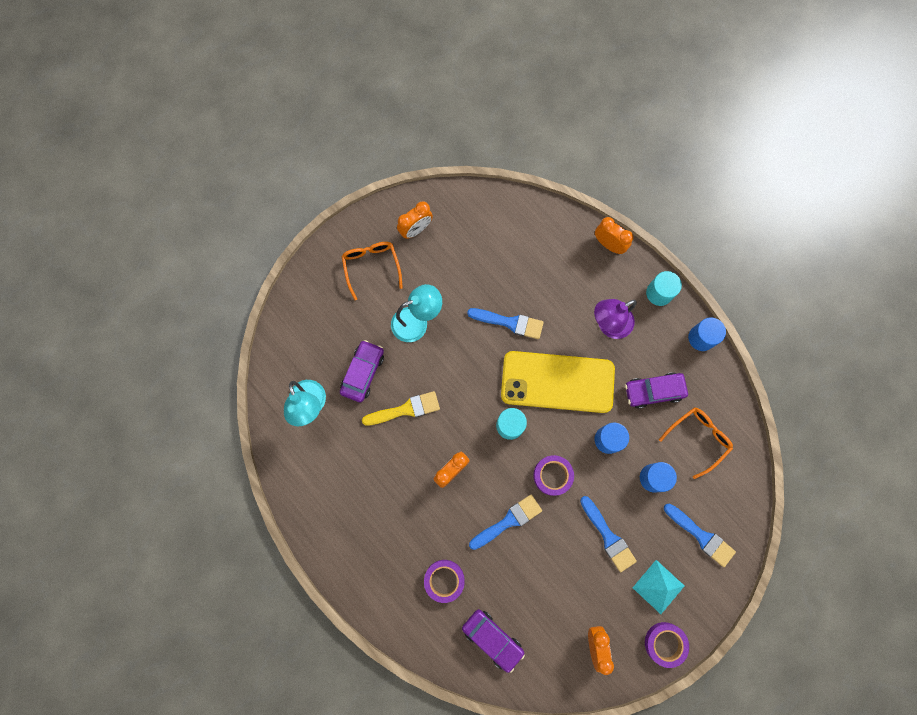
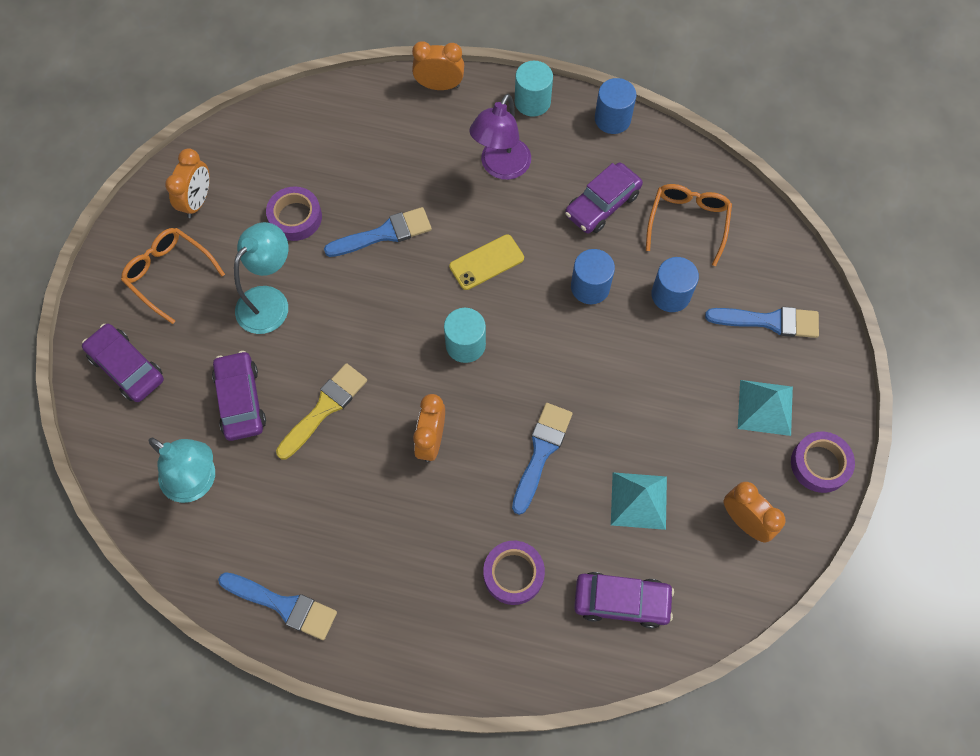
camera: 35 degrees left, 10 degrees down
yellow phone [501,351,615,413] -> yellow phone [449,234,524,290], size x0.45
purple tape [533,455,574,496] -> purple tape moved to [266,186,322,241]
blue brush [580,496,637,572] -> blue brush moved to [218,572,337,640]
none -> purple car [82,324,164,402]
none -> turquoise pyramid [611,472,667,530]

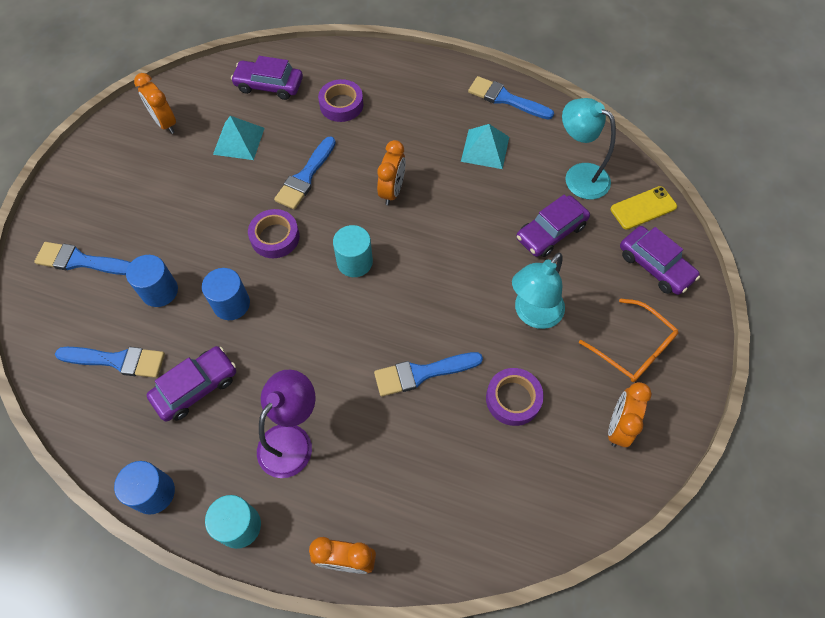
camera: 175 degrees left, 5 degrees down
purple car [212,351,266,441] -> purple car turned 60 degrees clockwise [516,195,590,257]
yellow brush [276,363,367,459] -> none
yellow phone [449,234,524,290] -> yellow phone moved to [610,186,677,230]
orange glasses [646,184,732,266] -> blue brush [55,347,165,378]
turquoise pyramid [738,380,793,436] -> turquoise pyramid moved to [461,124,509,169]
purple tape [791,432,855,493] -> purple tape moved to [248,209,300,258]

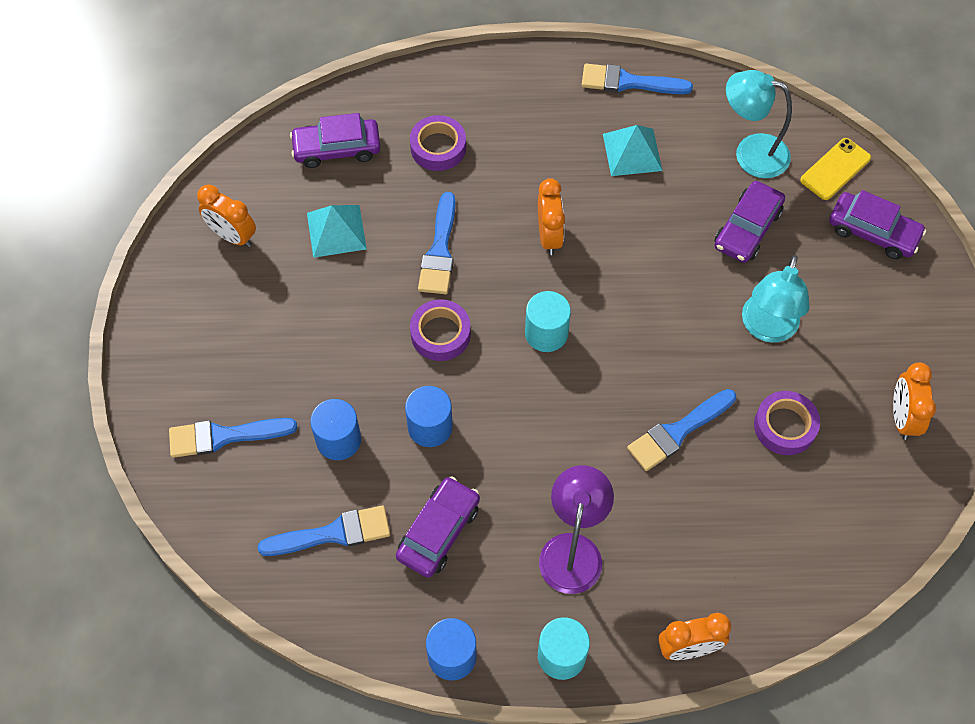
camera: 20 degrees left, 0 degrees up
orange glasses [579,298,679,382] -> none

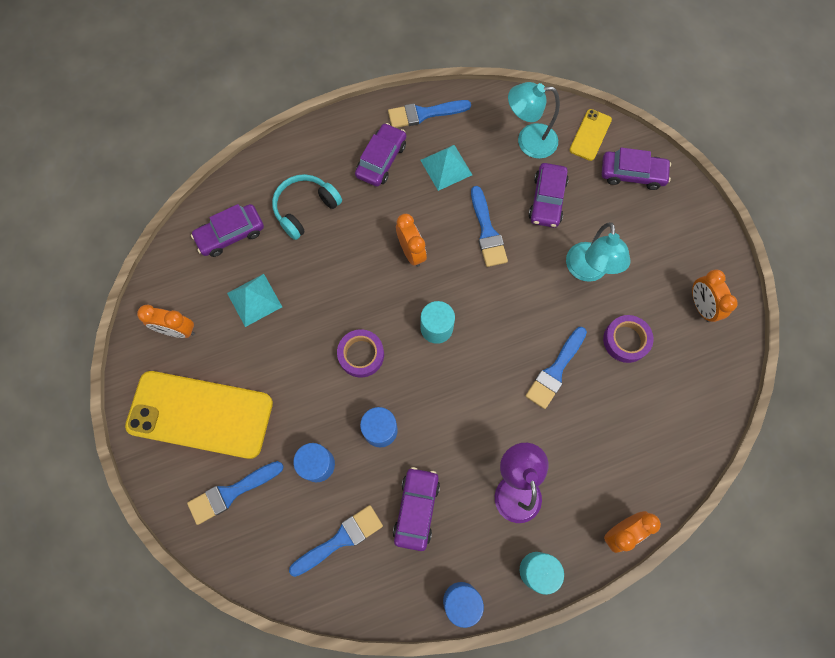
camera: 20 degrees left, 10 degrees up
purple tape [410,115,466,171] -> turquoise headphones [272,174,342,240]
blue brush [418,192,456,294] -> blue brush moved to [471,186,508,267]
none -> yellow phone [125,371,273,459]
none -> purple car [355,123,406,187]

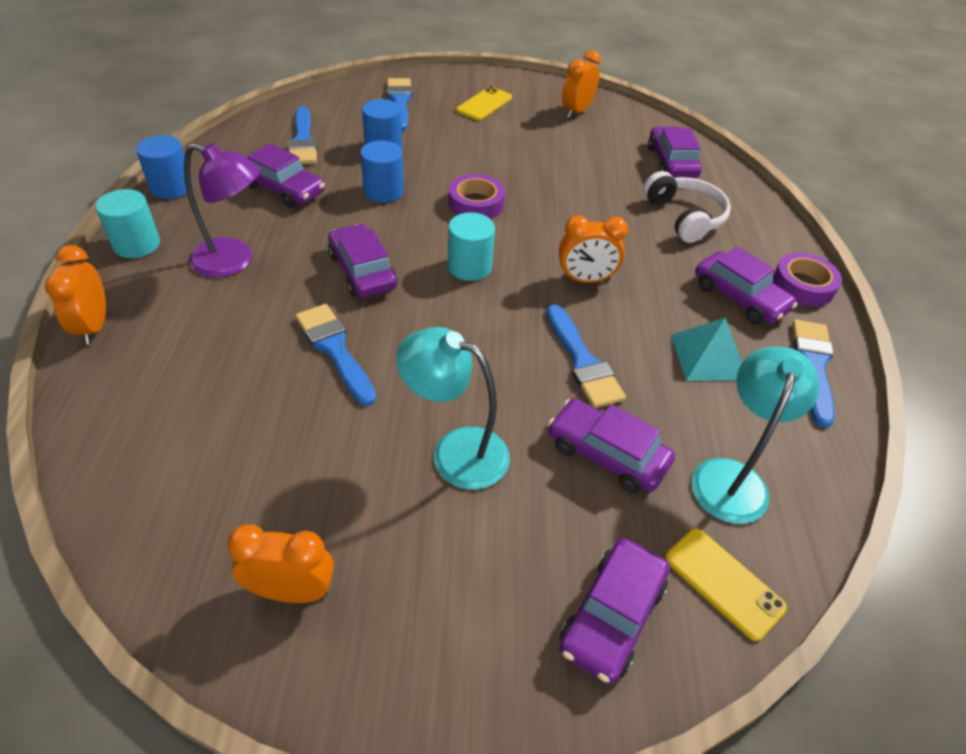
camera: 110 degrees right, 25 degrees down
yellow phone [125,371,273,459] -> yellow phone [456,86,512,121], size x0.45
turquoise pyramid [227,274,282,327] -> none
turquoise headphones [272,174,342,240] -> white headphones [643,171,731,243]
blue brush [471,186,508,267] -> blue brush turned 120 degrees counterclockwise [547,305,626,408]
purple tape [603,315,653,363] -> purple tape moved to [773,253,842,306]
none -> purple car [328,224,398,298]

